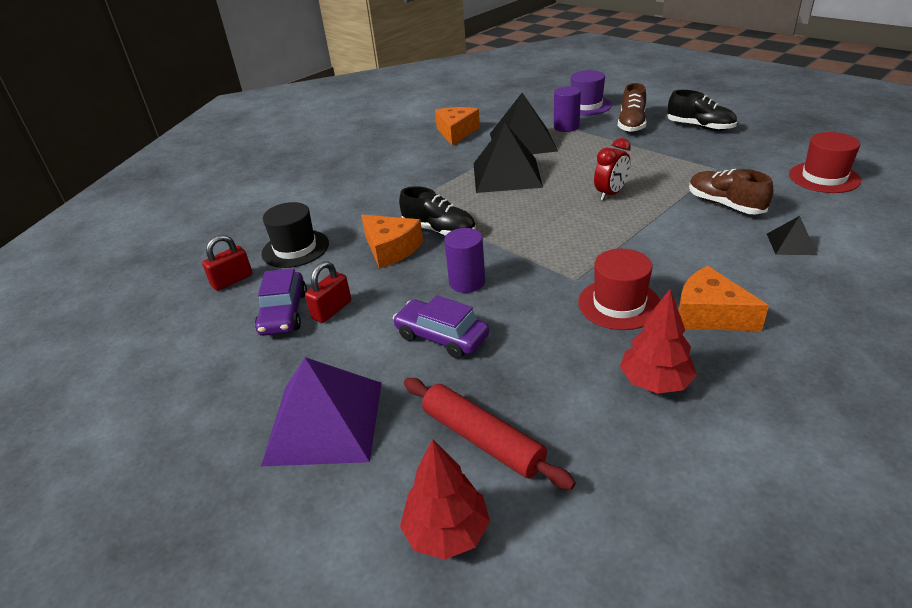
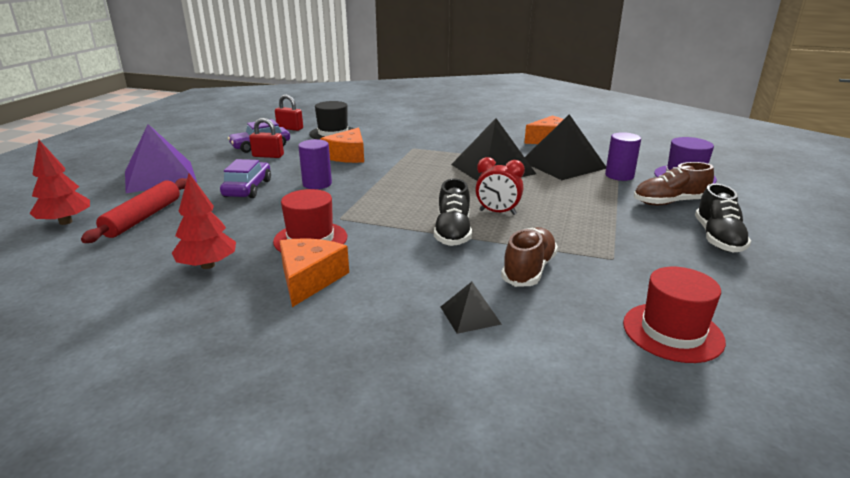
camera: 60 degrees right, 10 degrees down
black shoe [399,186,476,236] -> black shoe moved to [434,178,472,246]

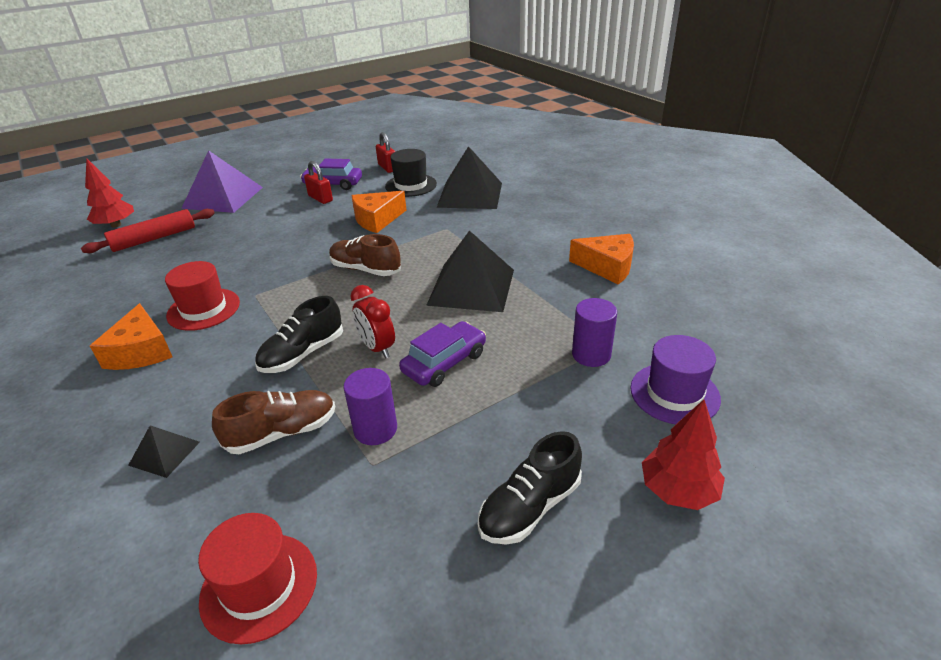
camera: 40 degrees right, 10 degrees up
red tree [172,173,236,269] -> red tree moved to [642,399,725,510]
purple car [220,159,271,198] -> purple car moved to [399,321,486,387]
orange cheese [280,238,349,307] -> orange cheese turned 120 degrees clockwise [90,303,172,370]
purple cylinder [298,139,332,189] -> purple cylinder moved to [343,368,397,445]
black pyramid [525,114,606,180] -> black pyramid moved to [437,146,502,209]
brown shoe [634,162,714,205] -> brown shoe moved to [329,234,401,276]

